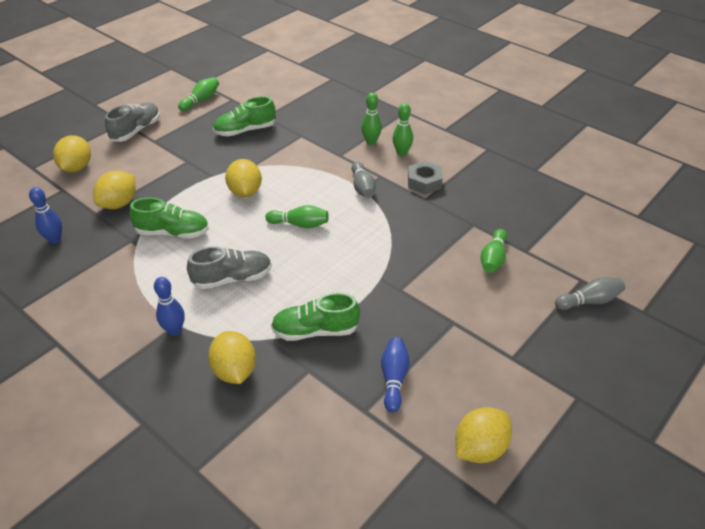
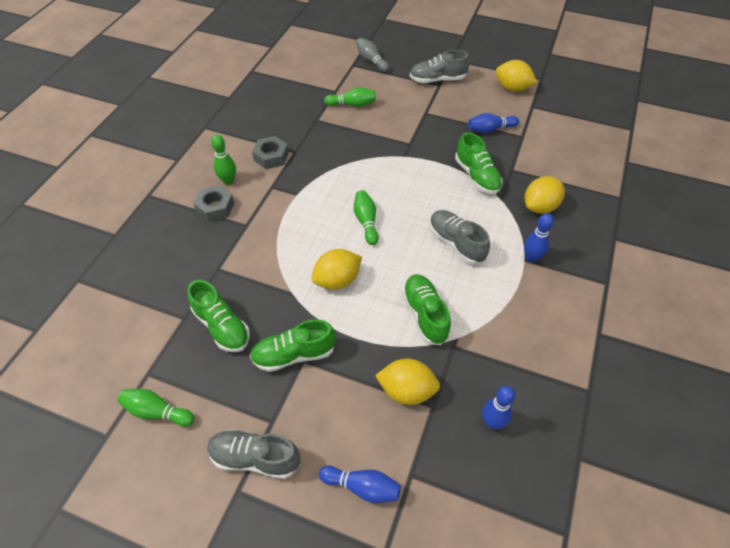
camera: 110 degrees left, 10 degrees up
yellow lemon [53,135,91,172] -> blue bowling pin [319,466,401,503]
grey bowling pin [352,162,376,198] -> none
green bowling pin [361,93,382,145] -> grey nut [193,185,234,222]
none -> green shoe [250,319,336,372]
none -> grey shoe [410,50,469,83]

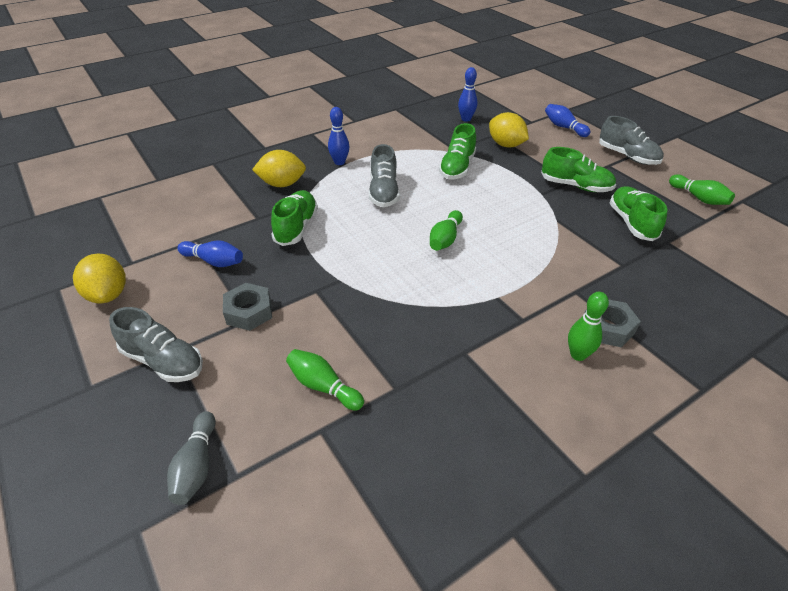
camera: 145 degrees left, 10 degrees down
grey nut [252,136,289,169] -> grey nut moved to [223,283,272,331]
yellow lemon [311,249,362,290] -> none

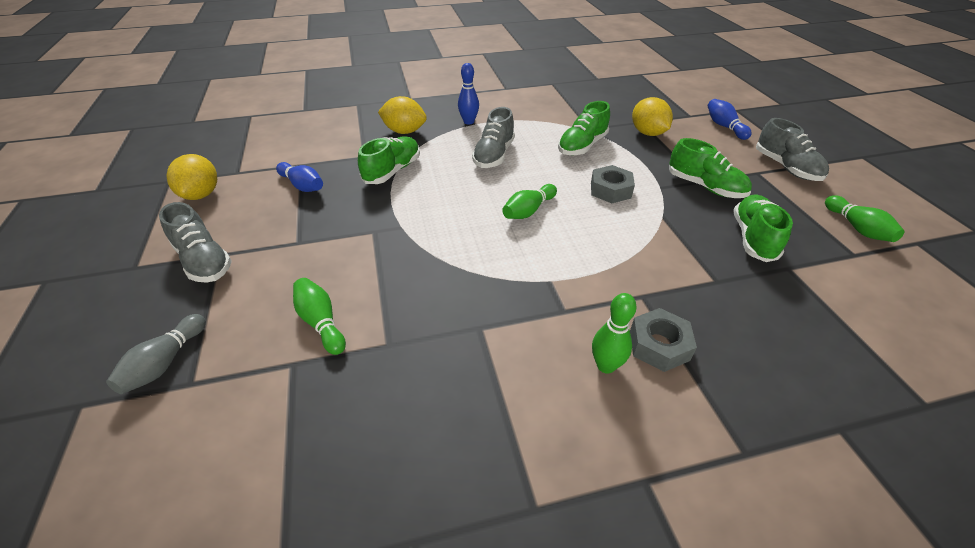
camera: 20 degrees right, 0 degrees up
grey nut [223,283,272,331] -> grey nut moved to [591,165,635,203]
blue bowling pin [458,67,477,122] -> none

